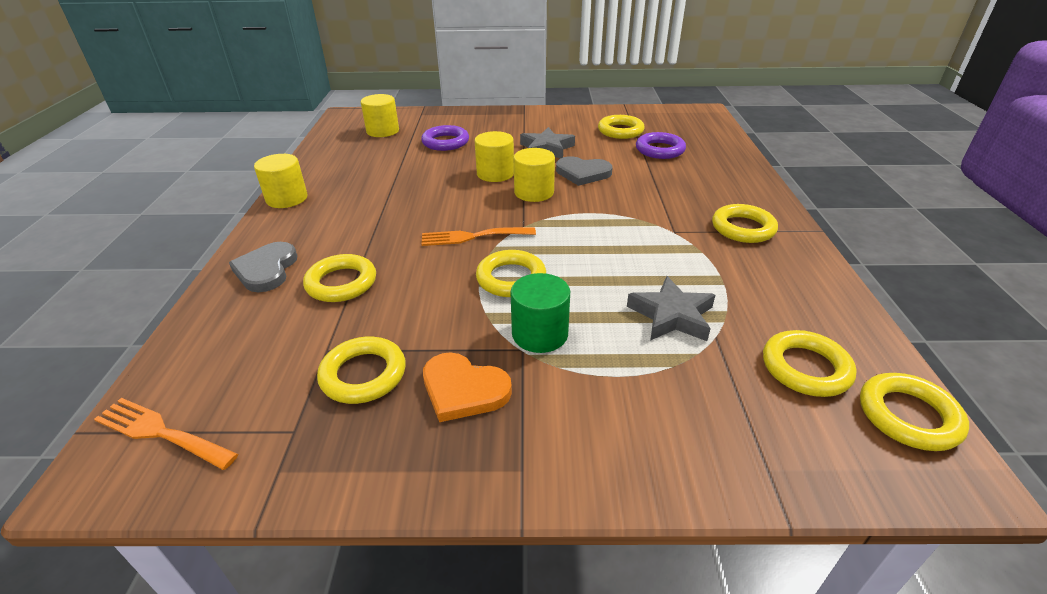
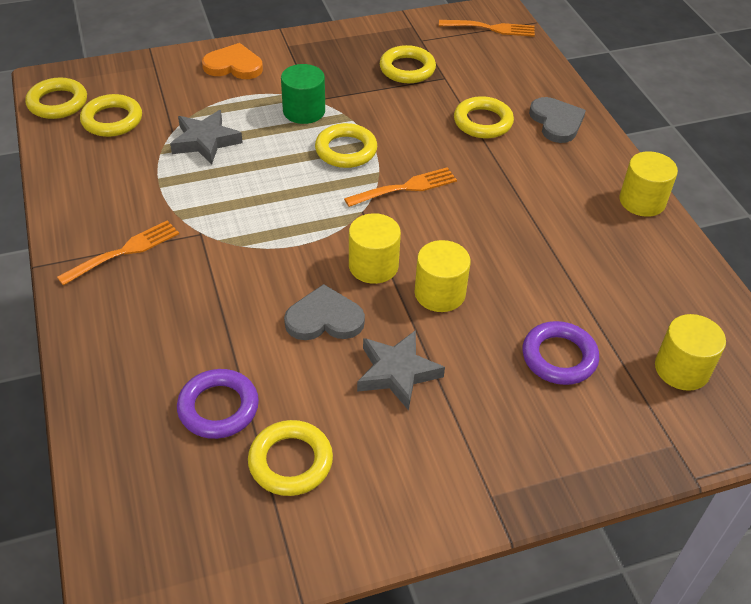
camera: 160 degrees right, 10 degrees up
orange heart [423,352,512,422] -> orange heart moved to [202,43,263,79]
yellow ring [712,204,778,243] -> orange fork [57,220,179,286]

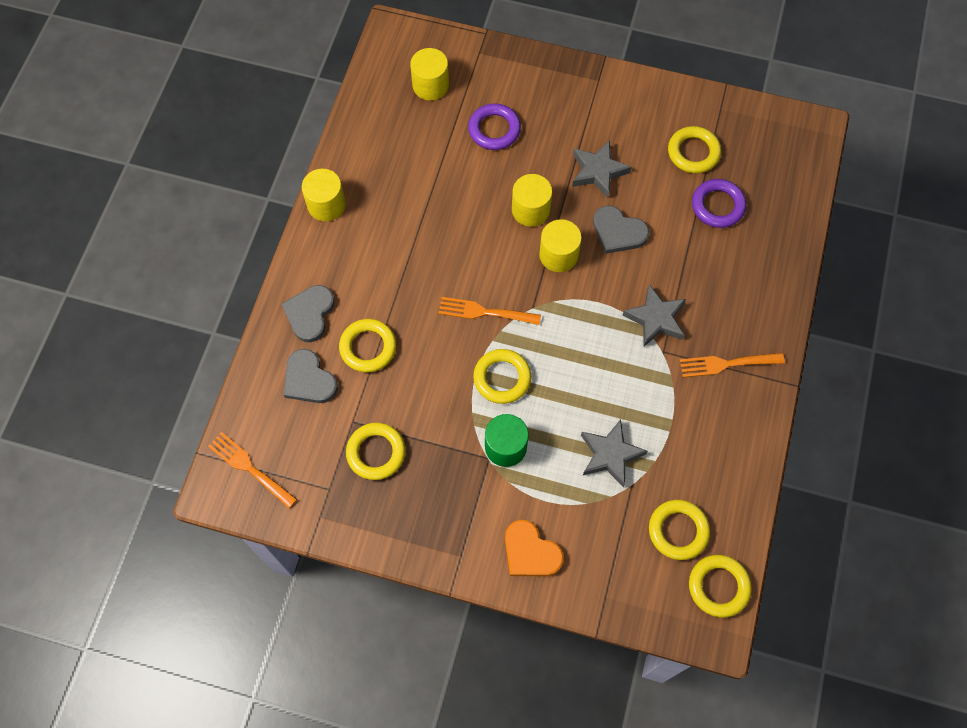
camera: 145 degrees left, 20 degrees up
none -> grey heart [284,349,338,403]
none -> grey star [622,284,686,347]

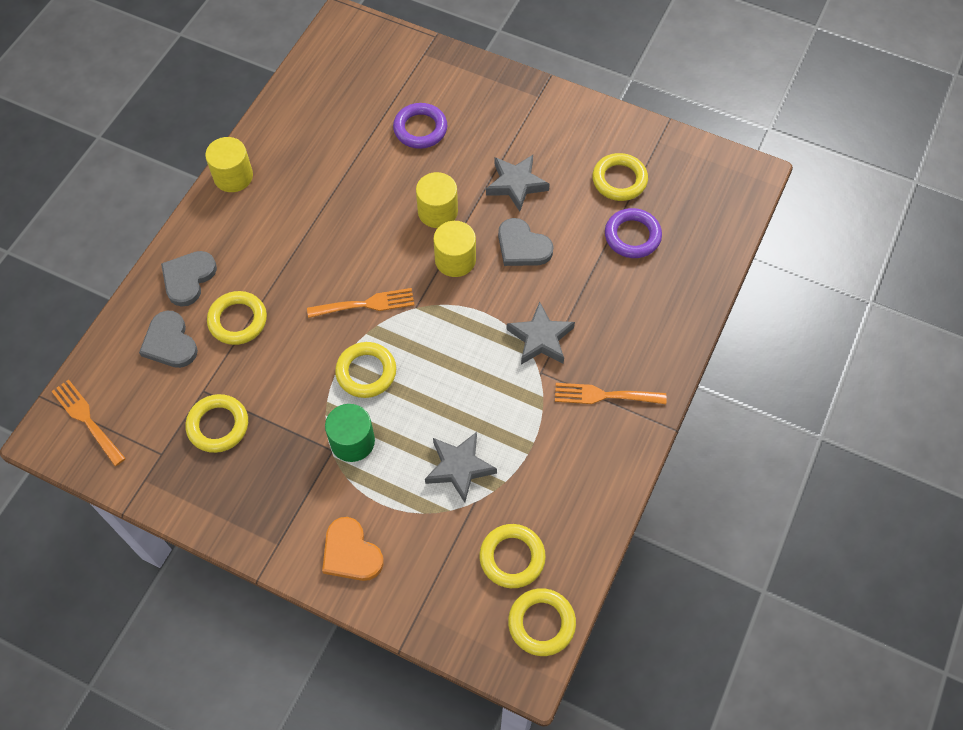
camera: 10 degrees right, 5 degrees down
yellow cylinder [410,48,449,100] -> none
orange fork [438,297,541,325] -> orange fork turned 150 degrees clockwise [307,288,414,318]

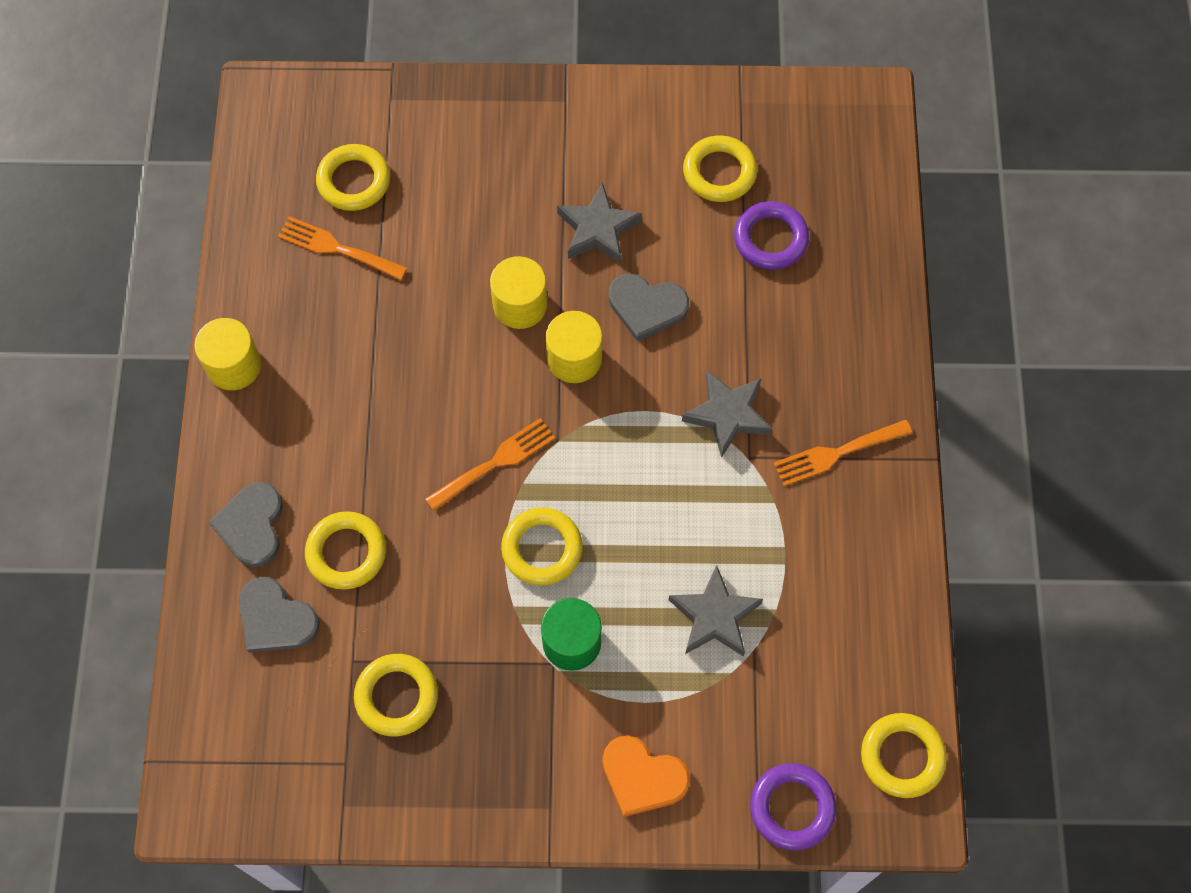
camera: 25 degrees left, 5 degrees up
orange fork [51,379,126,466] -> orange fork moved to [278,216,408,280]
purple ring [393,103,447,149] -> purple ring moved to [750,763,836,850]
yellow ring [479,524,546,588] -> yellow ring moved to [316,144,390,211]

